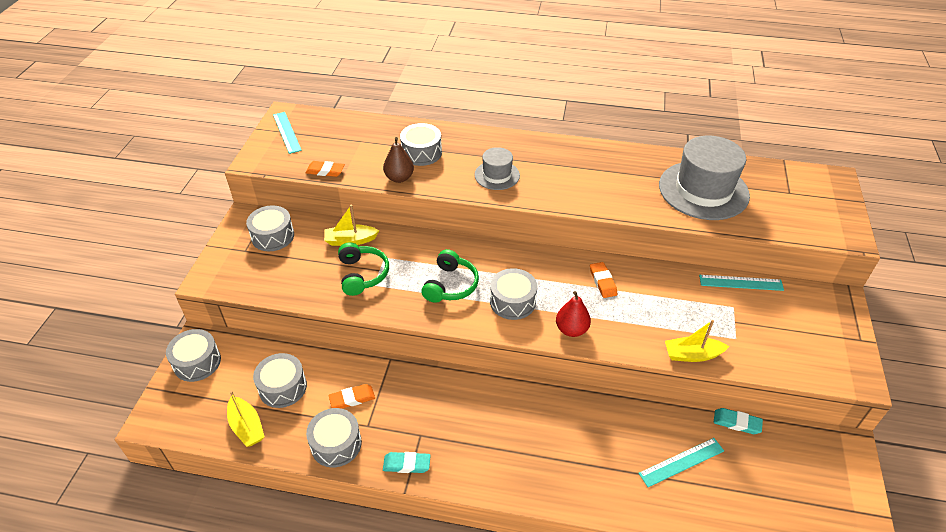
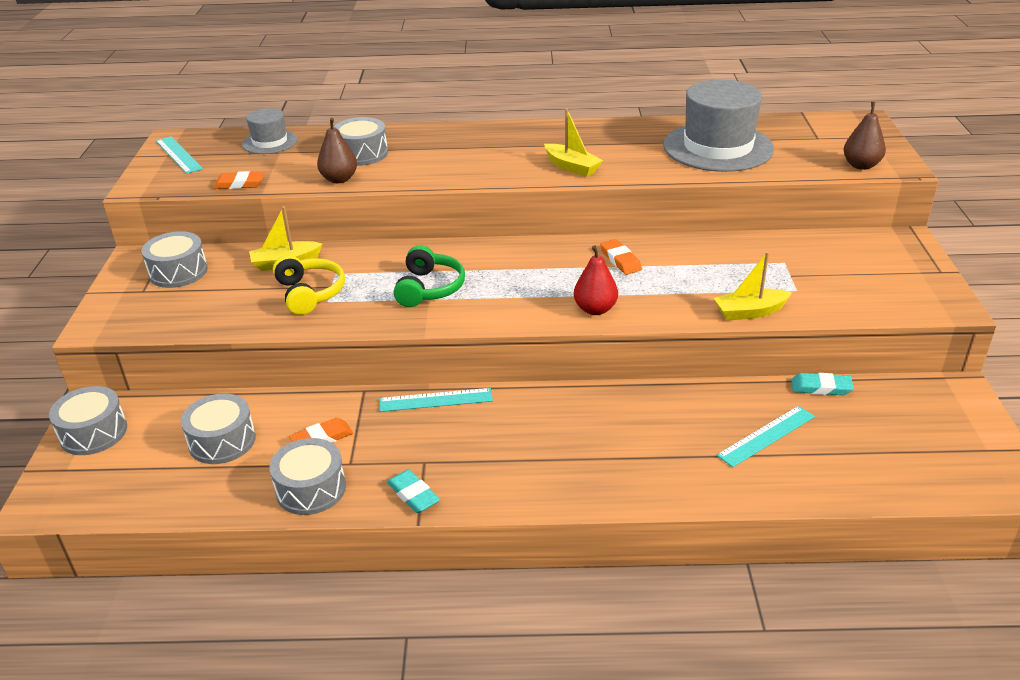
camera: 10 degrees left, 10 degrees down
yellow boat [227,391,265,447] -> yellow boat moved to [544,108,603,177]
green headphones [338,242,389,296] -> yellow headphones [273,255,345,315]
turquoise eraser [383,452,431,473] -> turquoise eraser turned 60 degrees clockwise [387,469,440,513]
grey hat [474,147,520,190] -> grey hat moved to [242,108,298,154]
grey drum [490,268,537,320] -> none
turquoise ruler [699,275,784,291] -> turquoise ruler moved to [379,388,493,412]
none -> brown pear [844,102,886,170]

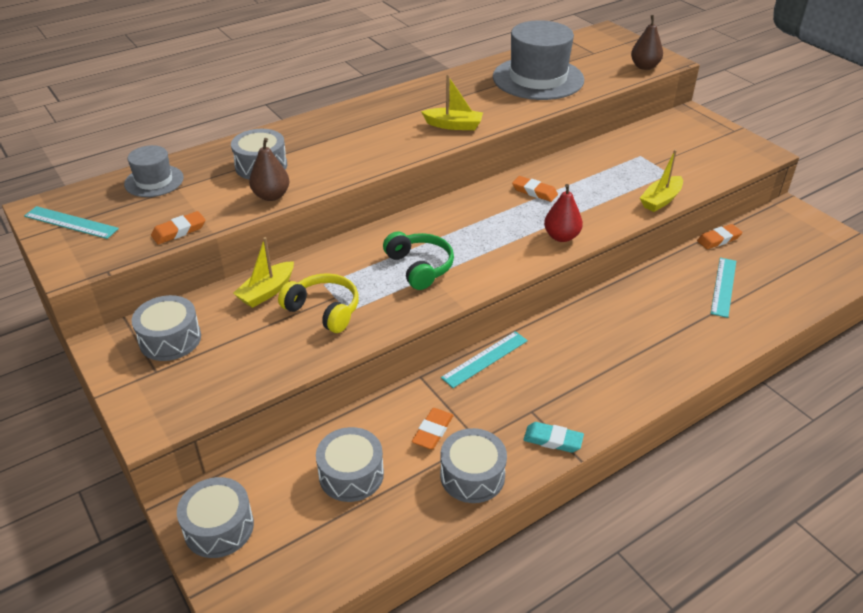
camera: 35 degrees left, 5 degrees up
turquoise eraser [791,373,854,395] -> orange eraser [697,224,743,249]

